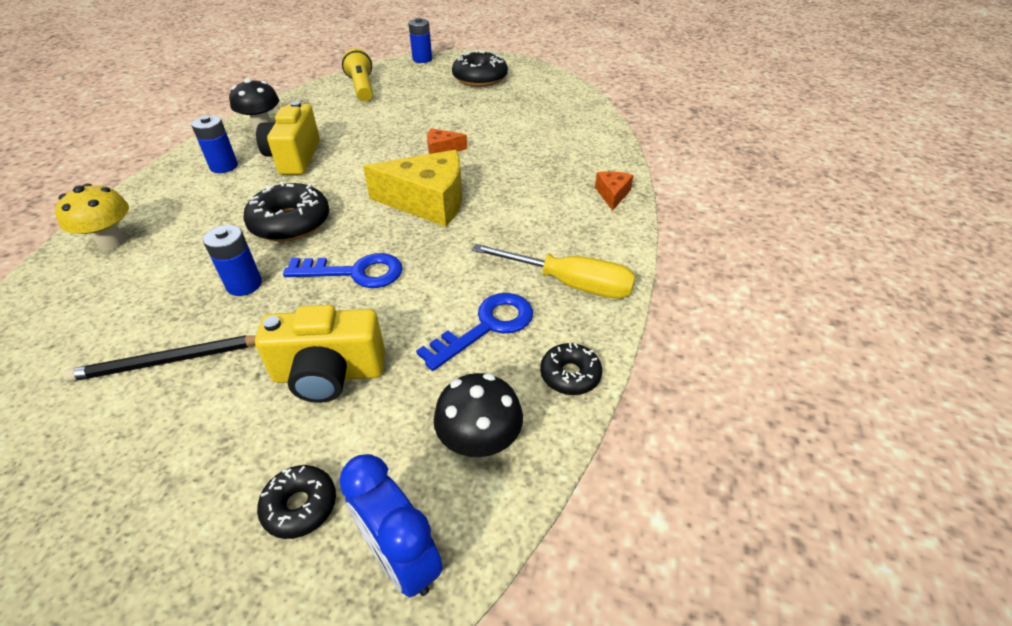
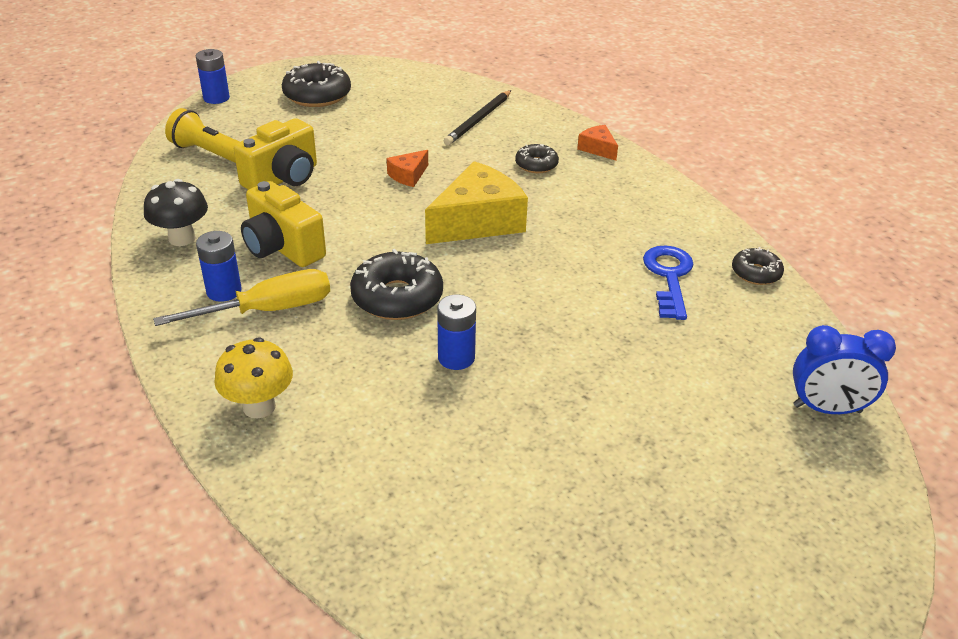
camera: 45 degrees left, 5 degrees down
black pencil [63,335,256,382] -> black pencil moved to [444,90,511,145]
yellow camera [255,305,385,403] -> yellow camera moved to [234,118,317,190]
black donut [257,465,336,539] -> black donut moved to [515,144,559,173]
blue key [283,253,403,288] -> none
black mushroom [434,373,523,461] -> none
yellow screwdriver [472,244,636,299] -> yellow screwdriver moved to [153,269,330,326]

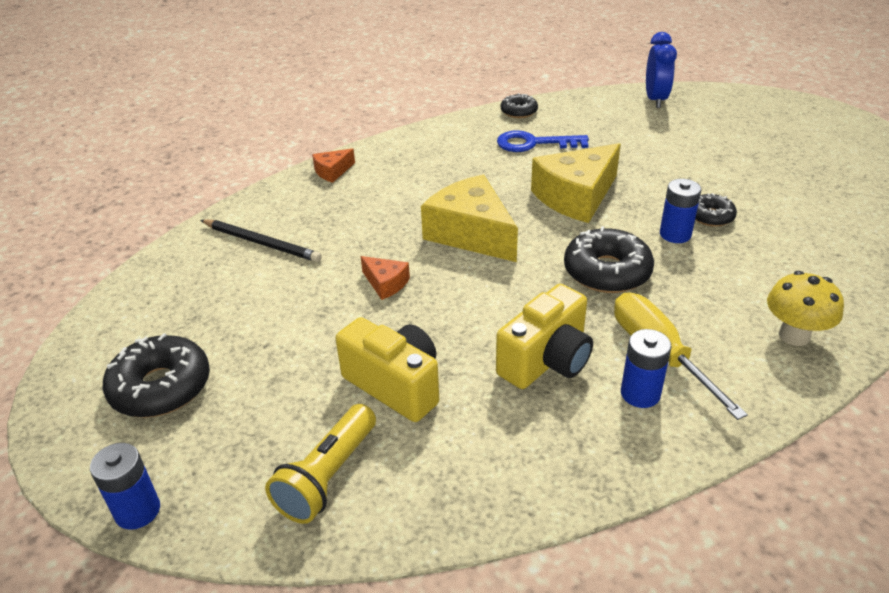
camera: 90 degrees left, 0 degrees up
black mushroom [144,179,208,246] -> none
black donut [515,144,559,173] -> black donut moved to [695,193,737,227]
none -> yellow cheese [531,143,621,223]

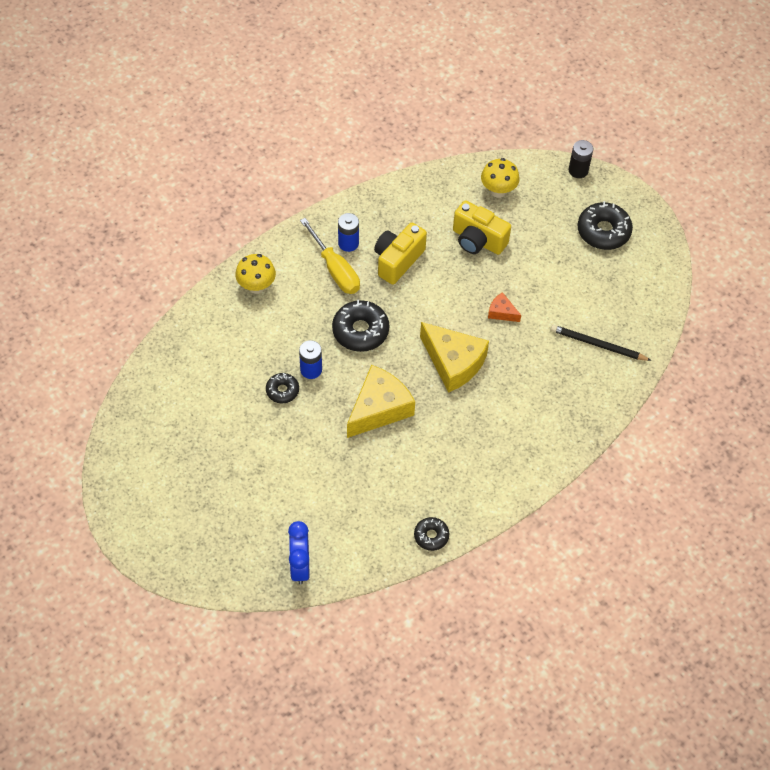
camera: 170 degrees right, 20 degrees up
blue battery [90,443,160,530] -> black battery [569,140,593,178]
yellow flashlight [265,404,376,524] -> yellow mushroom [481,158,519,198]
orange cheese [312,148,355,183] -> none
blue key [497,130,589,152] -> none

